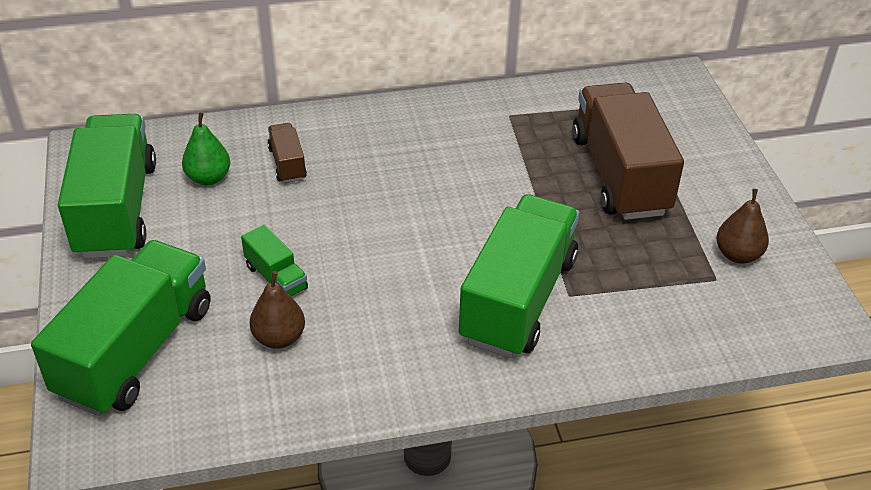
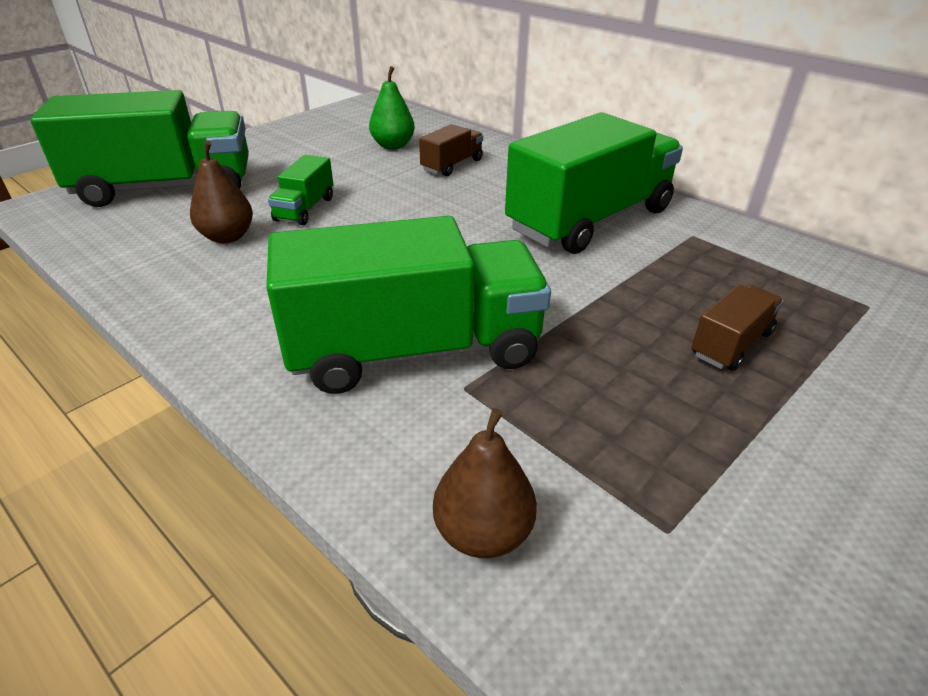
camera: 55 degrees right, 5 degrees down
green truck [58,114,156,259] -> green truck moved to [505,113,683,254]
brown truck [572,82,684,220] -> brown truck [691,284,783,371], size x0.45
brown pear [716,189,769,264] -> brown pear moved to [433,408,537,558]

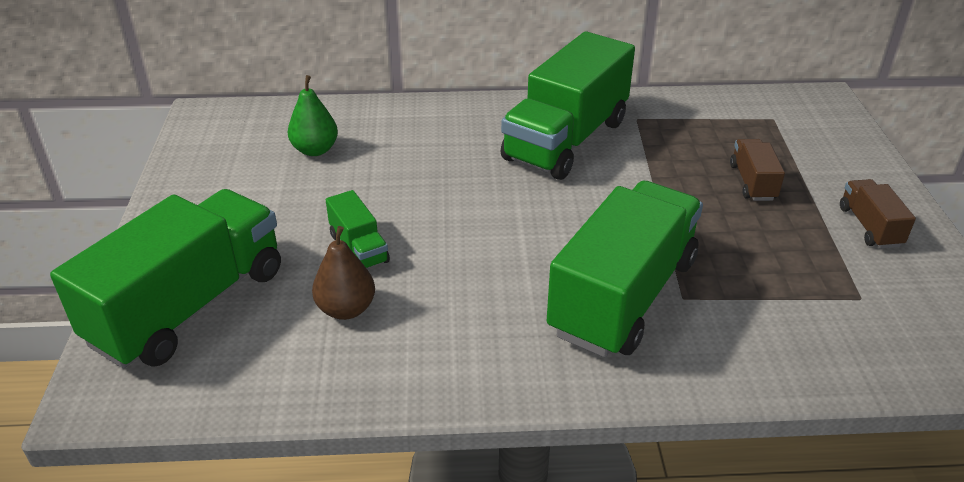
camera: 45 degrees left, 0 degrees up
brown truck [419,124,483,176] -> brown truck moved to [840,179,916,249]
brown pear [433,408,537,558] -> none
green truck [505,113,683,254] -> green truck turned 150 degrees counterclockwise [501,31,635,180]

